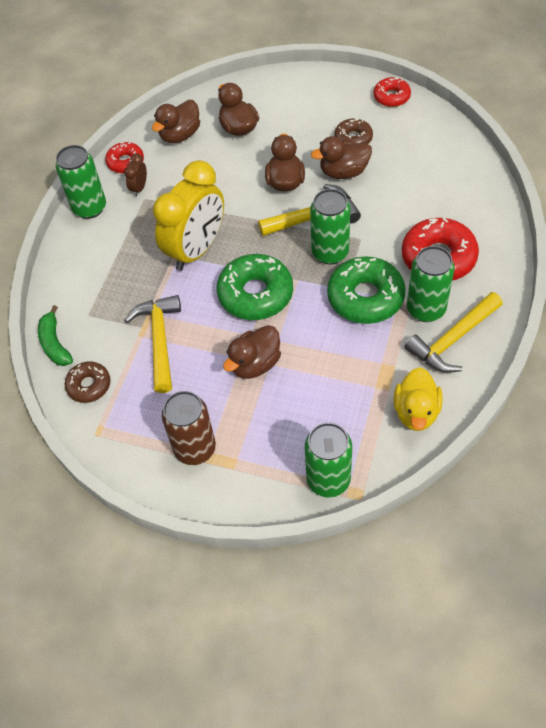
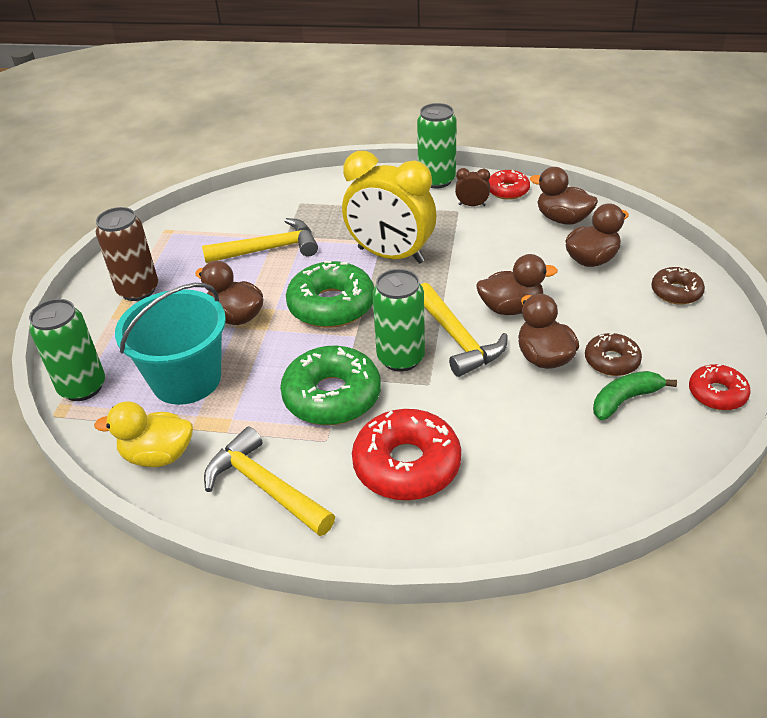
camera: 80 degrees right, 15 degrees down
green banana [38,305,73,366] -> green banana moved to [593,371,677,420]
brown donut [65,361,111,403] -> brown donut moved to [651,267,705,305]
green can [407,246,455,322] -> none
none -> turquoise bucket [115,283,226,405]

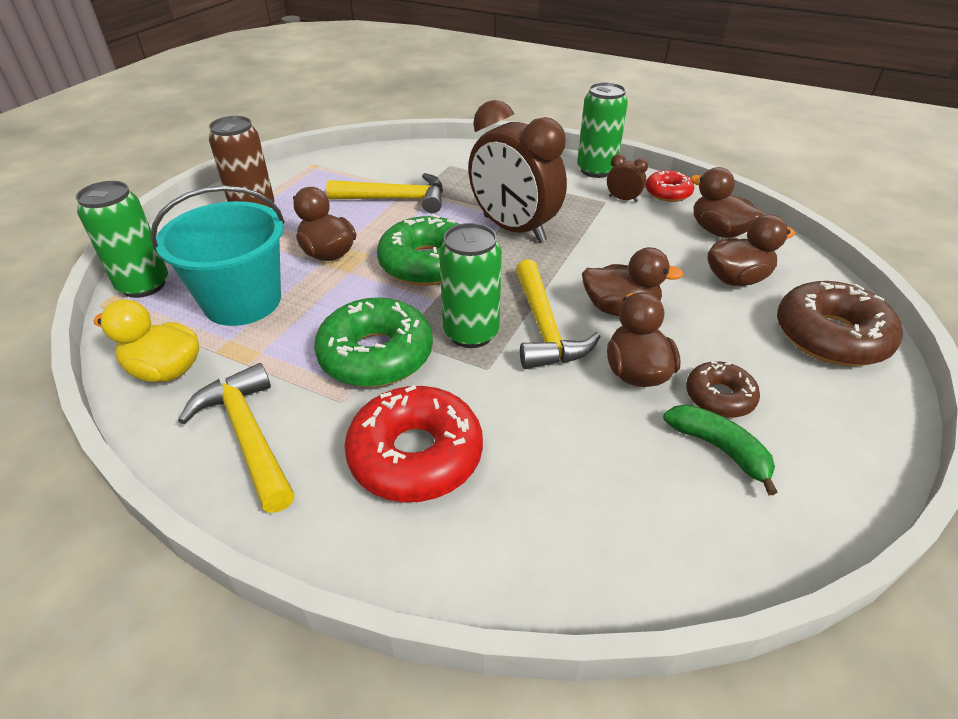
camera: 15 degrees right, 0 degrees up
yellow clock [342,151,436,264] -> brown clock [468,100,567,243]
green banana [593,371,677,420] -> green banana turned 60 degrees clockwise [663,405,778,495]
brown donut [651,267,705,305] -> brown donut [777,281,902,366], size x1.77
red donut [689,364,751,410] -> none

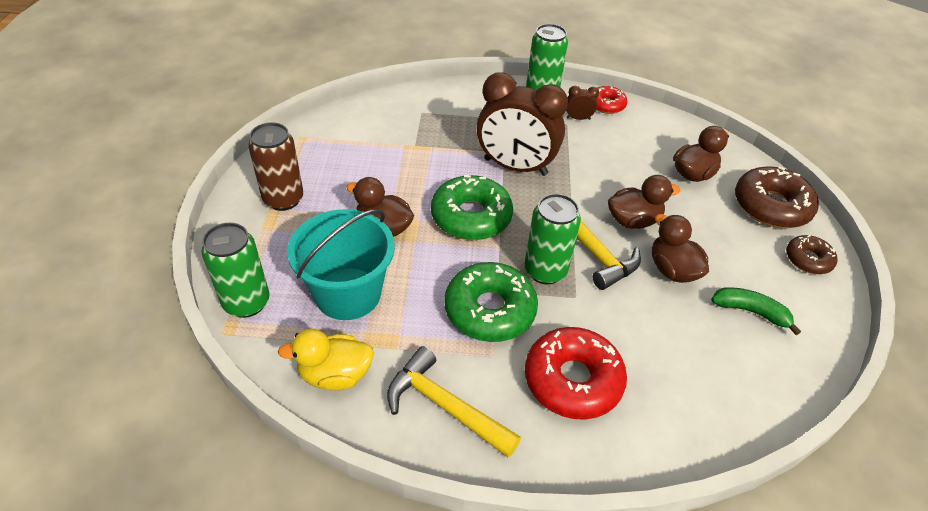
camera: 25 degrees left, 5 degrees up
yellow hammer [326,173,443,213] -> none
brown donut [686,362,760,418] -> brown donut moved to [786,235,838,274]
brown duck [690,167,763,238] -> none

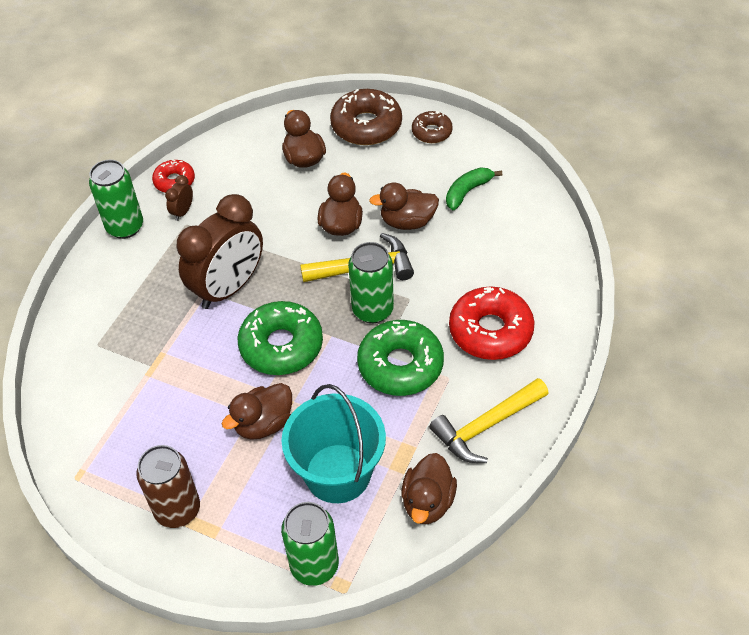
camera: 65 degrees left, 5 degrees up
yellow duck [278,329,374,391] -> brown duck [401,453,457,524]

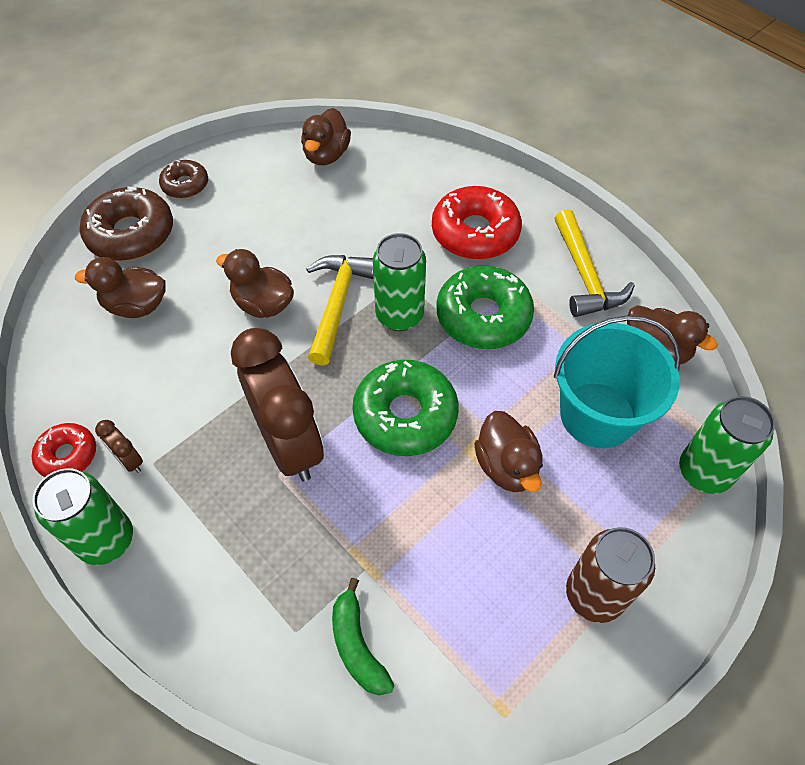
camera: 70 degrees left, 5 degrees up
brown duck [369,183,439,230] -> brown duck moved to [301,108,351,165]
green banana [446,167,502,210] -> green banana moved to [332,578,394,695]

